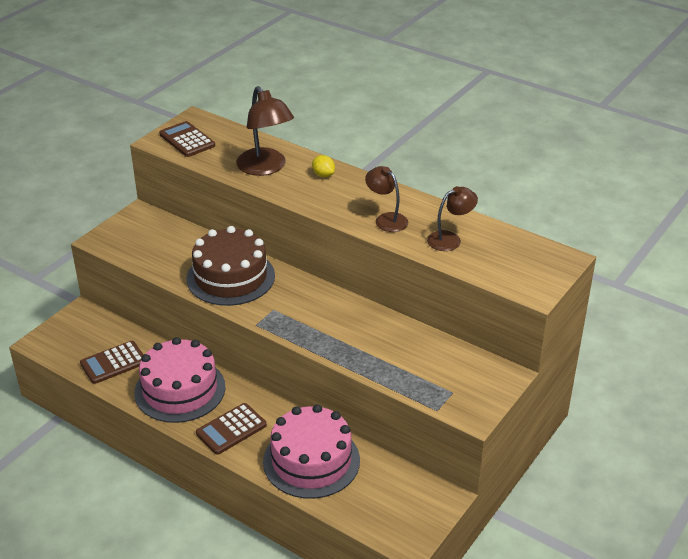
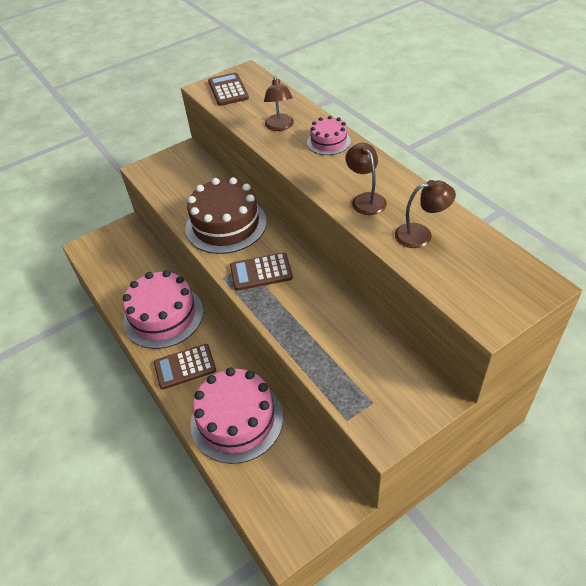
camera: 25 degrees right, 10 degrees up
brown calculator [80,341,144,384] -> brown calculator moved to [230,252,293,291]
brown lamp [236,86,294,176] -> brown lamp [264,76,294,131], size x0.62
yellow lemon [312,155,335,177] -> pink cake [307,116,351,155]

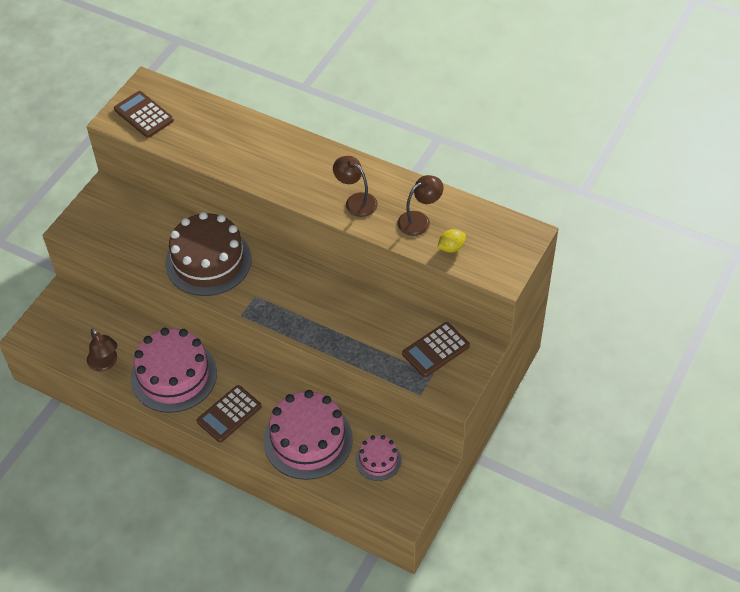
camera: 30 degrees left, 5 degrees up
brown calculator [230,252,293,291] -> brown calculator moved to [402,322,470,377]
brown lamp [264,76,294,131] -> brown lamp moved to [87,328,117,371]
pink cake [307,116,351,155] -> pink cake moved to [355,435,402,481]
none -> yellow lemon [437,229,466,253]

